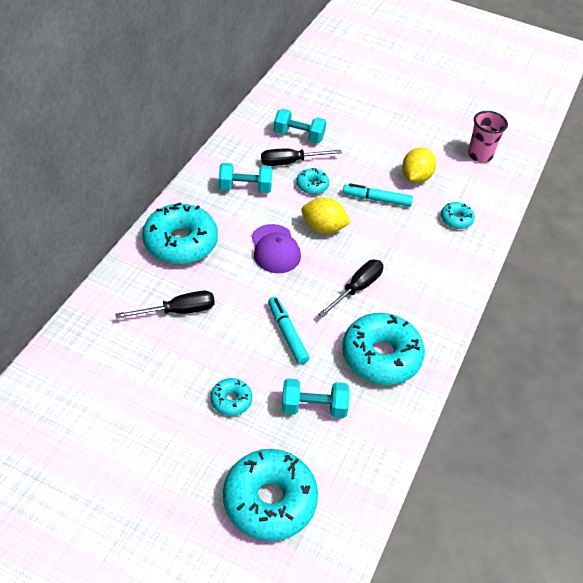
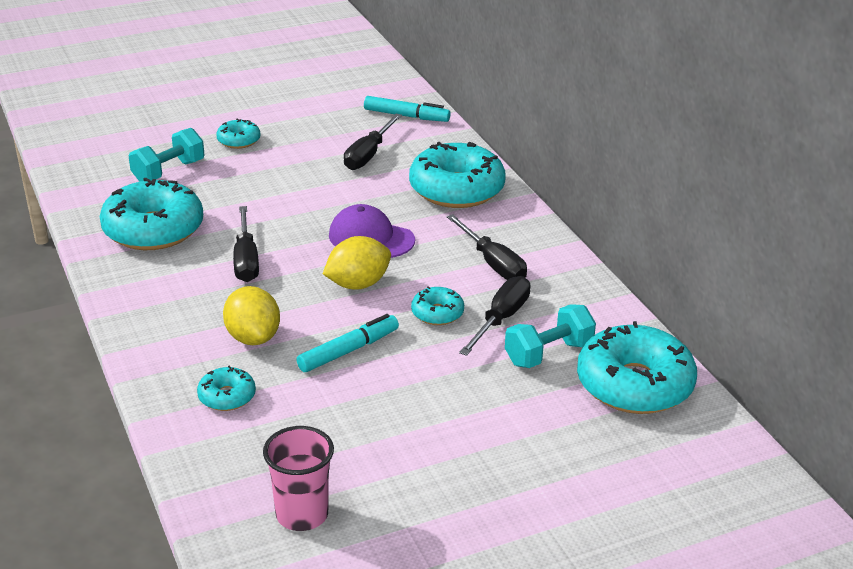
camera: 135 degrees right, 15 degrees down
turquoise dumbbell [219,163,273,193] -> black screwdriver [447,214,527,280]
turquoise donut [223,449,318,541] -> turquoise donut moved to [577,321,697,414]
turquoise marker [268,297,309,364] -> turquoise marker moved to [364,96,451,122]
yellow lemon [402,147,436,183] -> yellow lemon moved to [223,286,280,345]

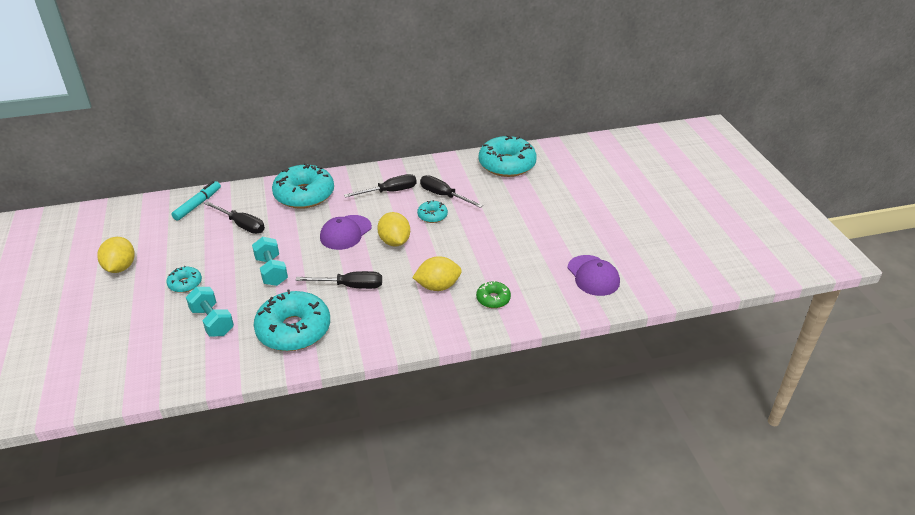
camera: 80 degrees left, 5 degrees up
turquoise donut [197,365,256,411] -> green donut [476,280,511,308]
pink cup [263,426,334,531] -> purple cap [568,255,620,296]
turquoise marker [296,314,399,372] -> none
turquoise dumbbell [505,304,596,368] -> turquoise dumbbell moved to [252,237,288,286]
none -> yellow lemon [98,237,135,273]

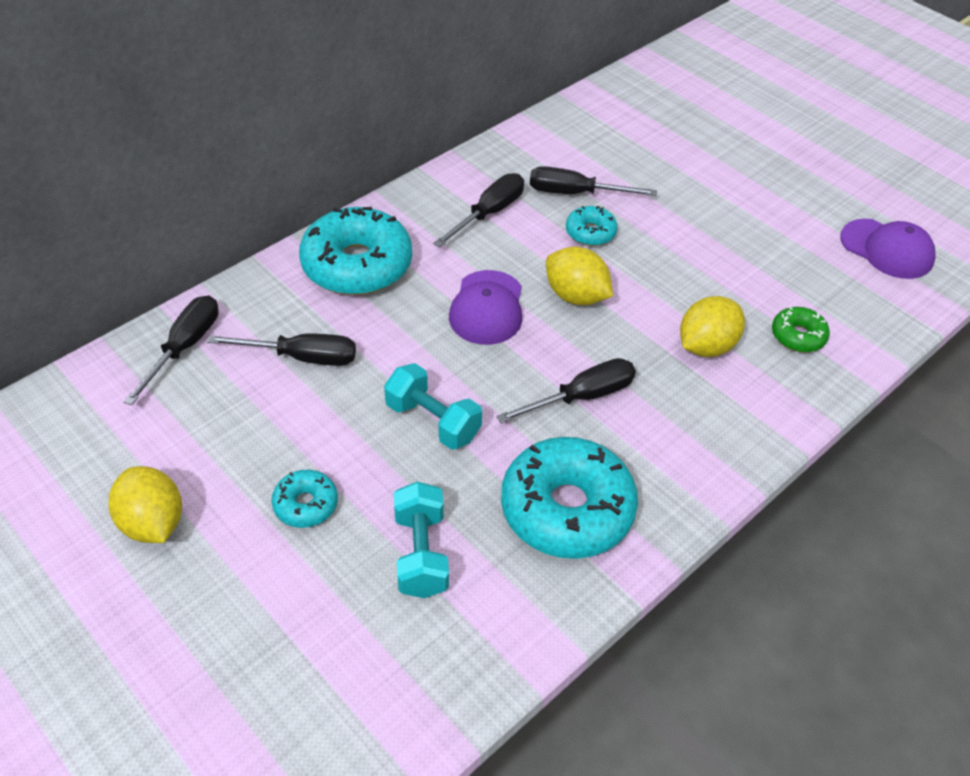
camera: 30 degrees left, 10 degrees up
turquoise marker [172,181,221,221] -> black screwdriver [123,296,219,405]
turquoise dumbbell [186,287,234,337] -> turquoise dumbbell turned 60 degrees clockwise [394,481,449,598]
turquoise donut [479,135,537,177] -> none

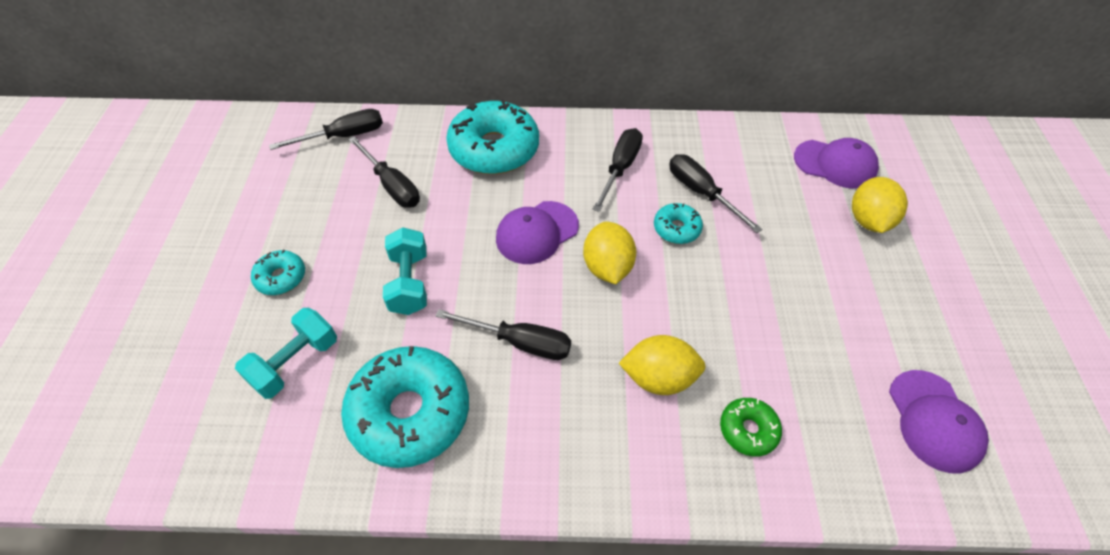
camera: 45 degrees right, 5 degrees up
yellow lemon [108,466,182,543] -> yellow lemon moved to [852,177,908,233]
black screwdriver [433,173,524,247] -> black screwdriver turned 60 degrees counterclockwise [592,128,643,212]
none -> purple cap [794,138,879,189]

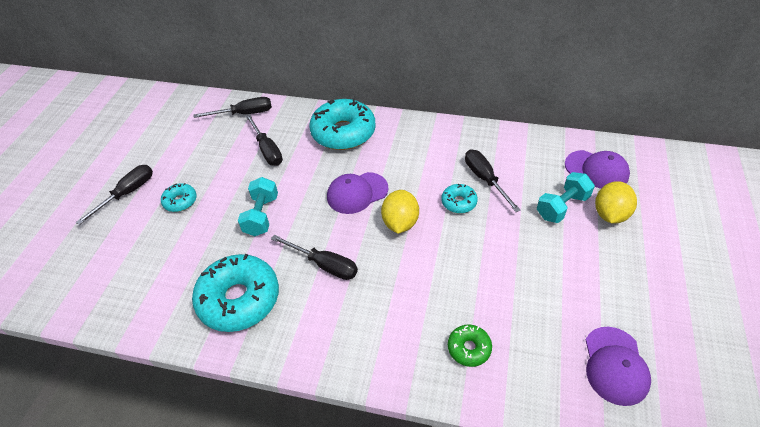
camera: 15 degrees right, 5 degrees down
turquoise dumbbell [235,308,337,399] -> turquoise dumbbell moved to [537,172,595,223]
black screwdriver [592,128,643,212] -> black screwdriver moved to [76,165,153,225]
yellow lemon [619,335,706,395] -> none

